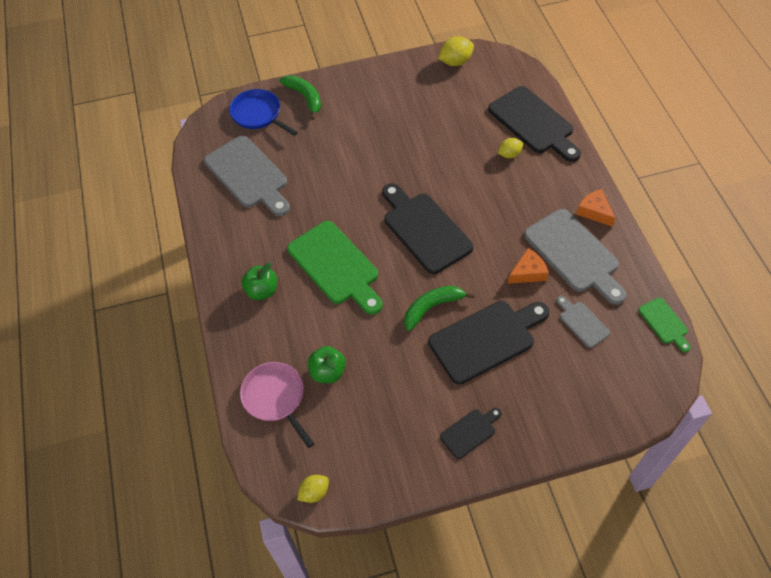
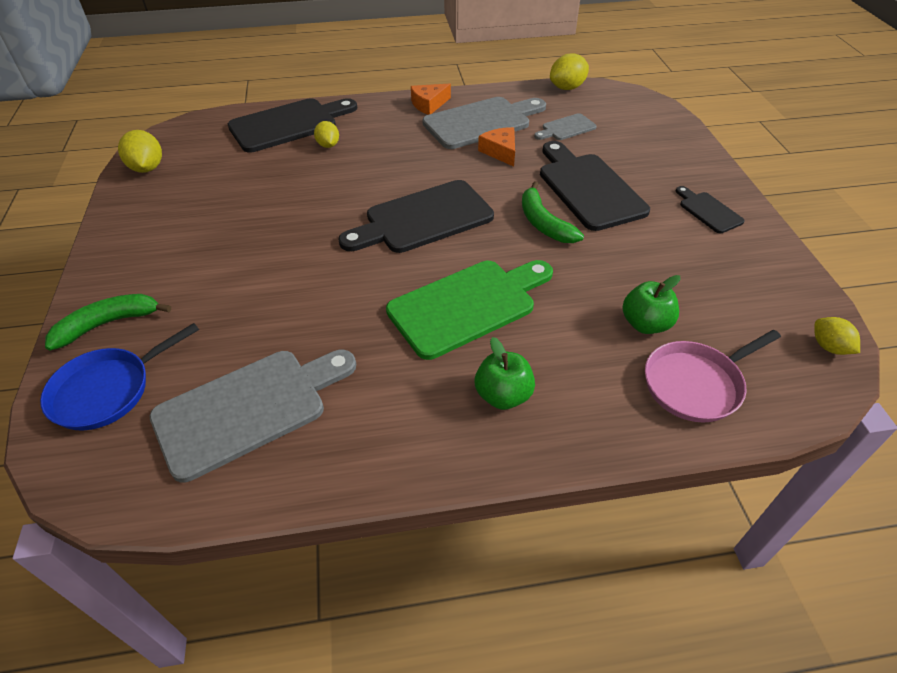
camera: 85 degrees left, 10 degrees down
green cutting board [638,297,691,352] -> yellow lemon [550,53,589,90]

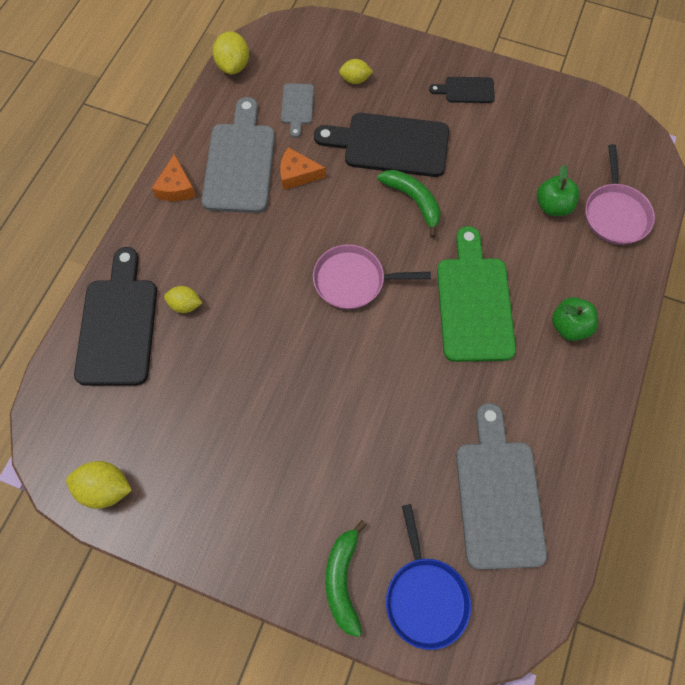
camera: 60 degrees left, 20 degrees up
black cutting board [338,180,494,253] -> pink pan [313,244,431,309]
green banana [522,181,584,243] -> green banana turned 135 degrees counterclockwise [377,170,440,238]
yellow lemon [814,317,860,355] -> yellow lemon moved to [339,59,373,84]

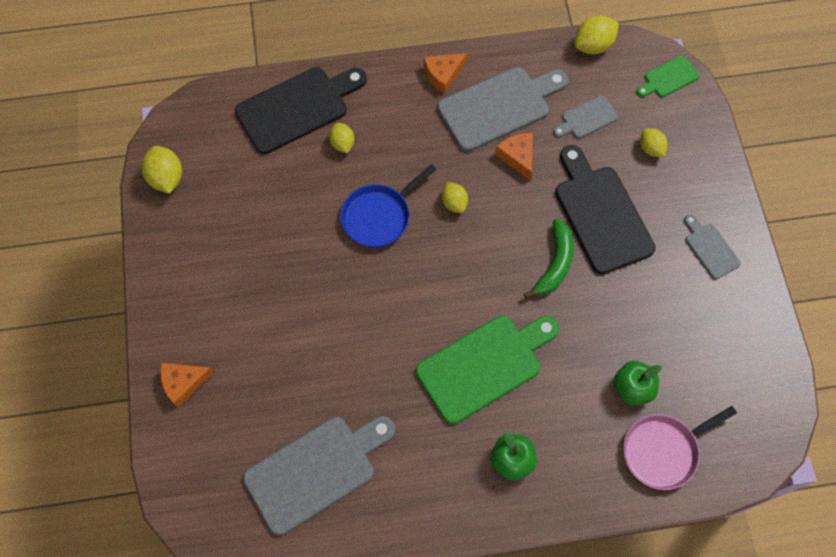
camera: 60 degrees right, 0 degrees up
pink pan [313,244,431,309] -> none
green banana [325,520,367,637] -> orange cheese [160,363,214,408]
blue pan [386,504,471,650] -> blue pan moved to [340,164,437,248]
black cutting board [429,77,495,103] -> grey cutting board [684,214,741,279]
none -> yellow lemon [442,182,468,213]
none -> green cutting board [637,55,700,97]

